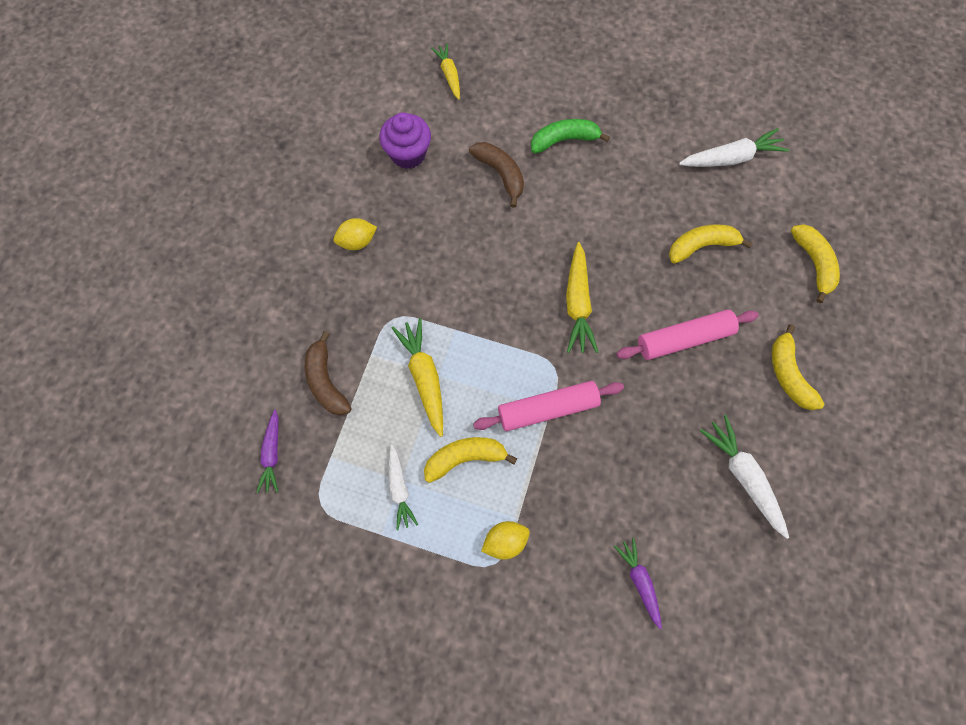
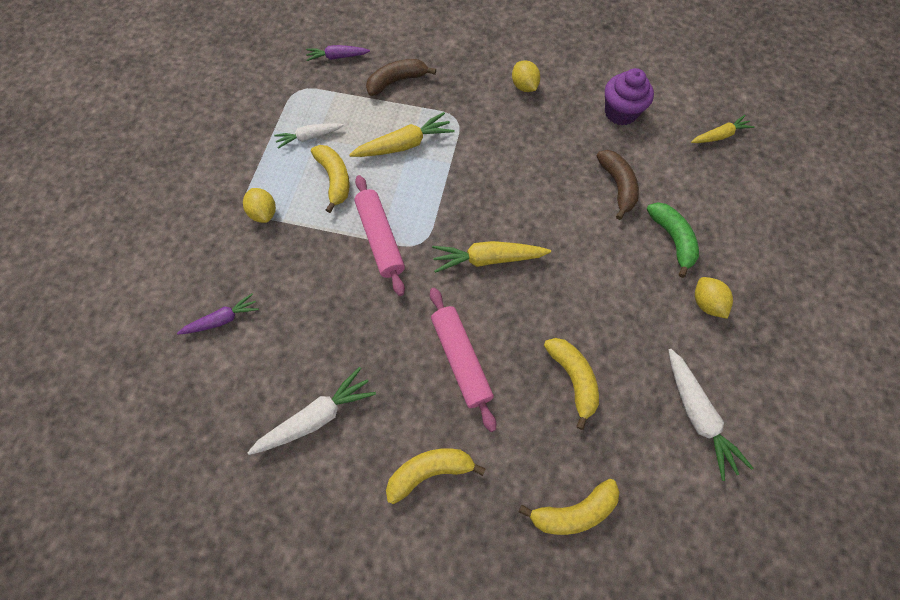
camera: 85 degrees right, 5 degrees down
brown banana [469,142,524,208] -> brown banana turned 60 degrees counterclockwise [596,150,639,220]
none -> yellow lemon [695,277,733,319]

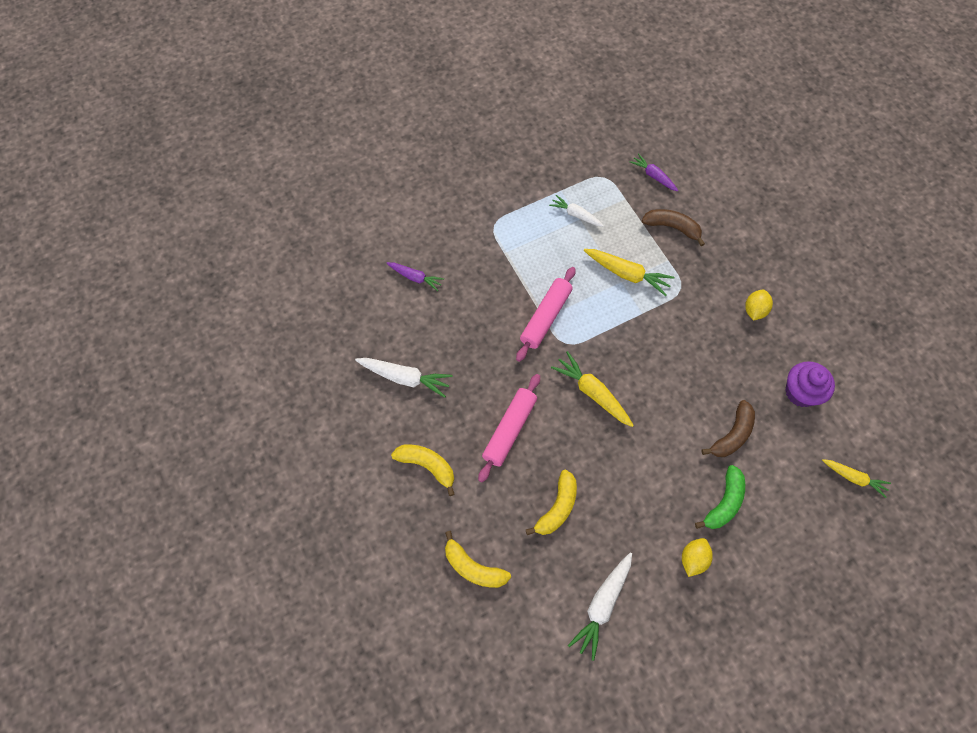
camera: 50 degrees right, 0 degrees up
yellow lemon [243,188,276,223] -> none
yellow banana [311,145,350,213] -> none

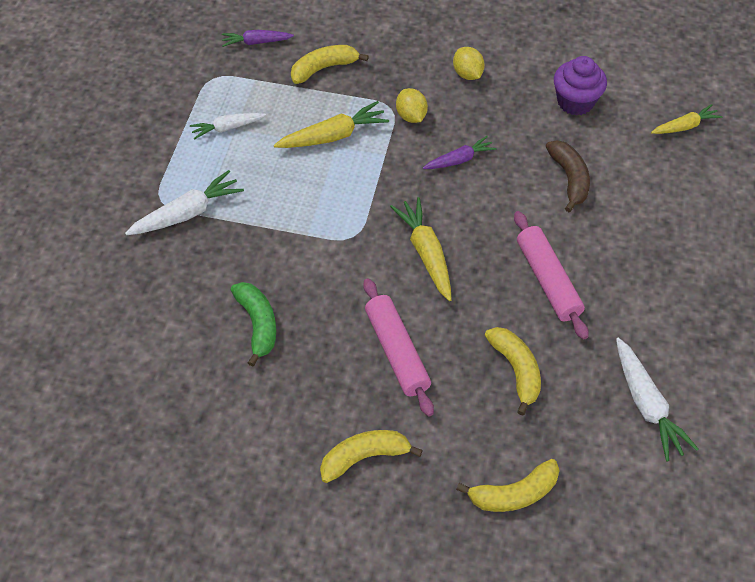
camera: 50 degrees left, 10 degrees down
white carrot [355,358,453,398] -> white carrot moved to [125,170,244,235]
purple carrot [386,262,444,291] -> purple carrot moved to [423,136,497,169]
pink rolling pin [516,267,576,362] -> pink rolling pin moved to [514,211,589,339]
yellow carrot [551,351,634,427] -> yellow carrot turned 75 degrees clockwise [390,197,452,301]
brown banana [642,209,705,246] -> yellow banana [291,45,369,84]
yellow lemon [682,538,713,577] -> yellow lemon moved to [396,88,428,123]
green banana [695,465,745,529] -> green banana moved to [231,282,276,367]

